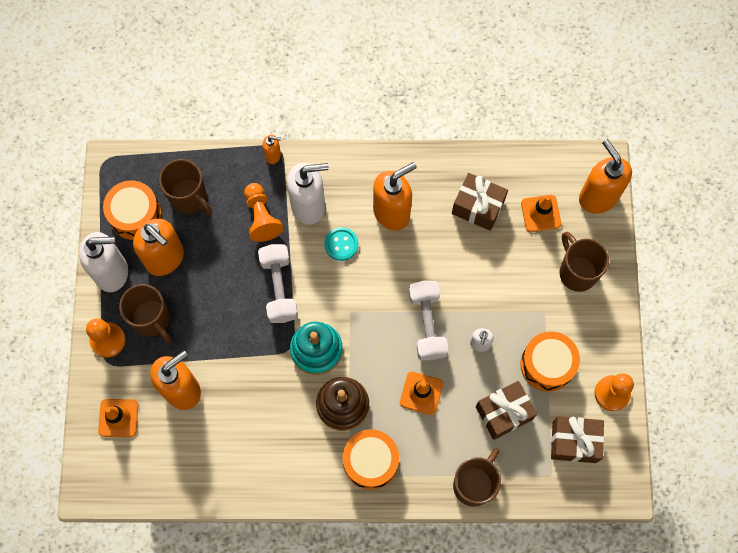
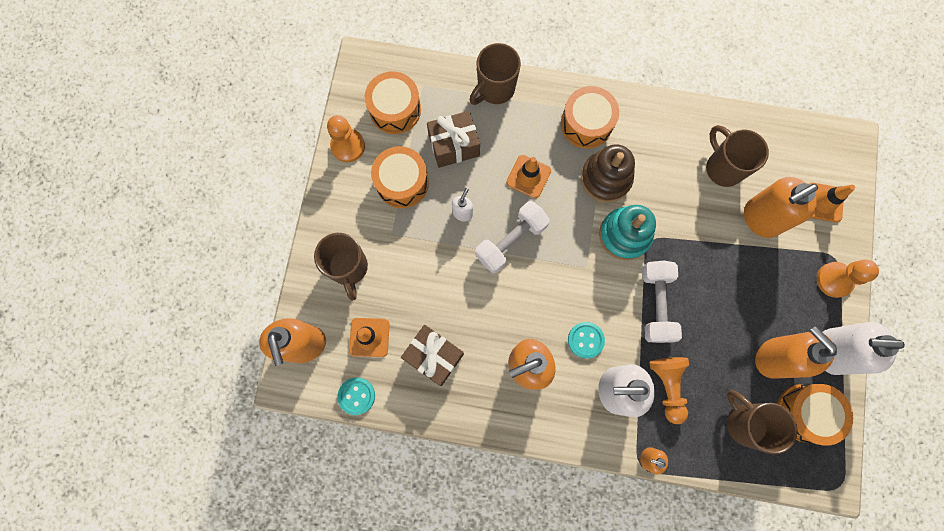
camera: 170 degrees left, 5 degrees up
brown mug [119,284,171,343] -> brown mug moved to [706,125,769,187]
white dumbbell [409,281,448,360] -> white dumbbell turned 45 degrees clockwise [475,201,550,273]
brown gift [551,416,604,463] -> orange drum [365,71,421,134]
none -> turquoise button [337,377,375,415]

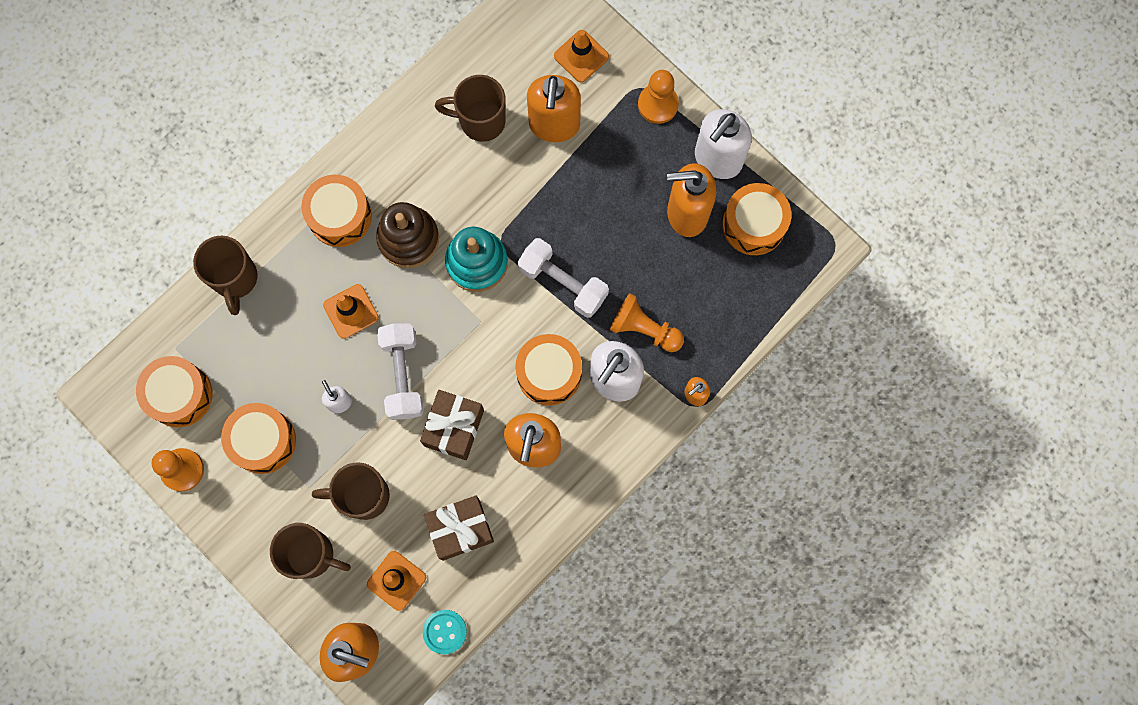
camera: 55 degrees left, 0 degrees up
brown gift [427,111,480,168] -> brown gift moved to [420,390,484,460]
turquoise button [568,322,605,359] -> orange drum [515,334,582,406]
brown mug [727,390,798,454] -> brown mug moved to [312,462,390,520]

